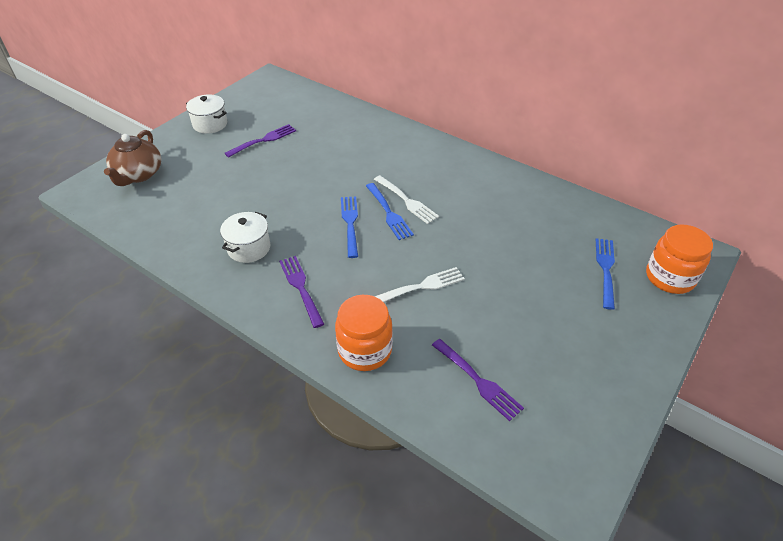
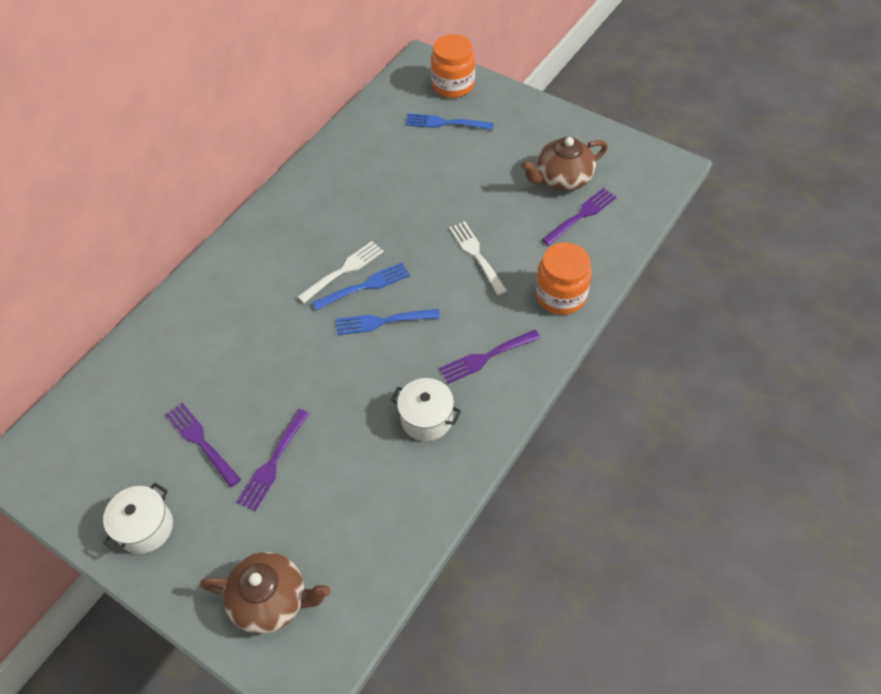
camera: 90 degrees left, 10 degrees up
none -> purple fork [237,409,309,511]
none -> brown teapot [521,137,608,191]

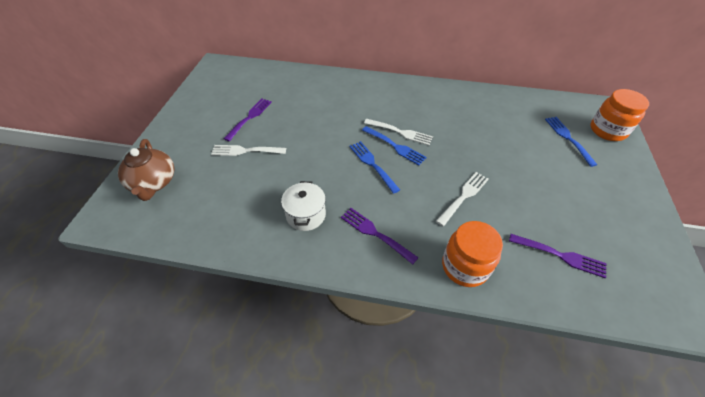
camera: 65 degrees right, 5 degrees down
white pot [103,483,173,554] -> none
purple fork [237,409,309,511] -> white fork [211,145,286,156]
brown teapot [521,137,608,191] -> none

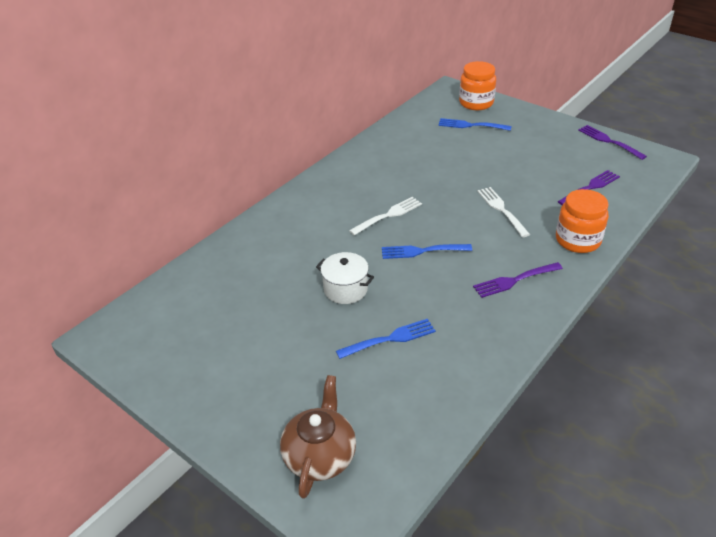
camera: 60 degrees left, 10 degrees down
brown teapot [118,139,174,201] -> brown teapot turned 90 degrees counterclockwise [280,375,356,499]
white fork [211,145,286,156] -> none
purple fork [224,99,272,142] -> purple fork moved to [578,125,647,160]
white pot [281,181,326,231] -> white pot moved to [316,252,374,304]
blue fork [362,126,427,165] -> blue fork moved to [336,319,436,359]

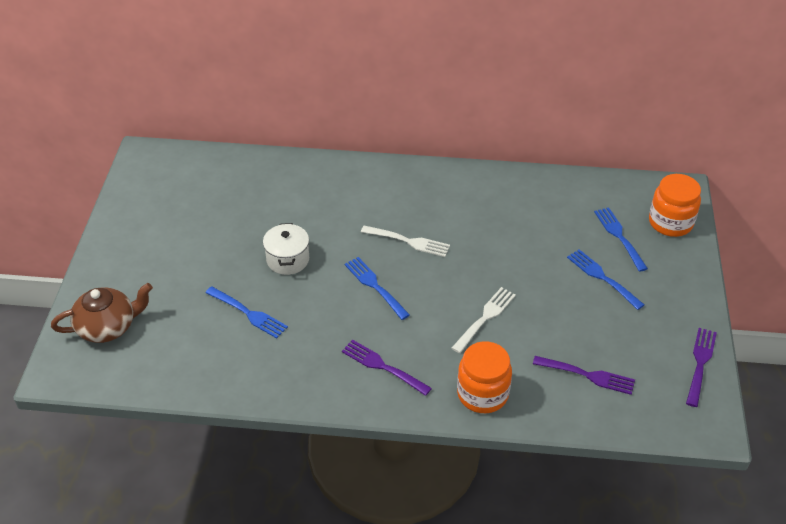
camera: 55 degrees right, 5 degrees up
none -> blue fork [567,249,644,310]

